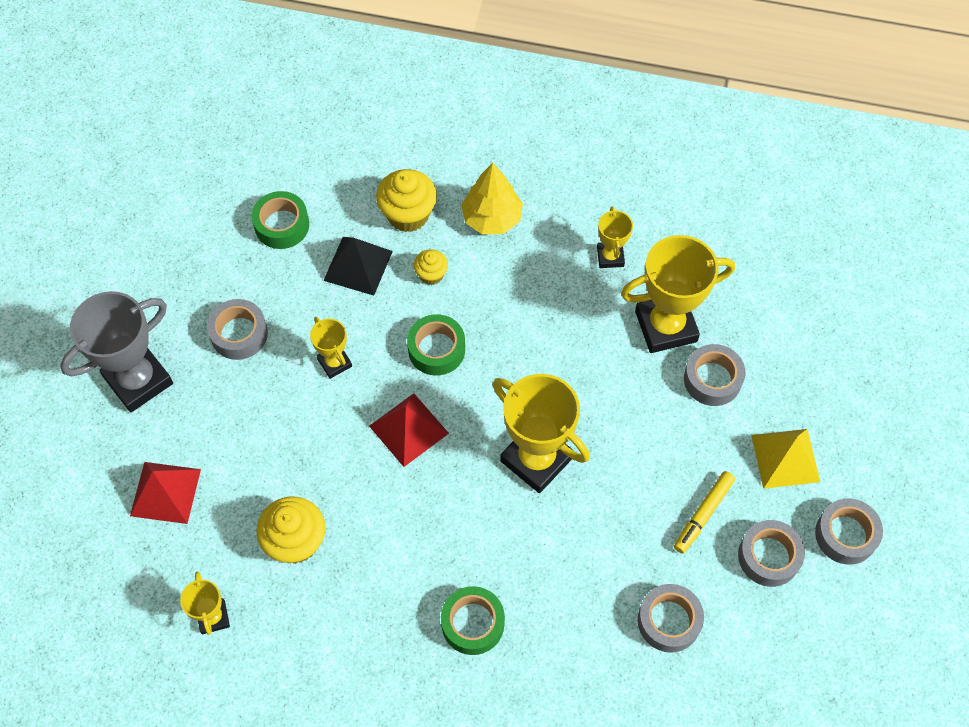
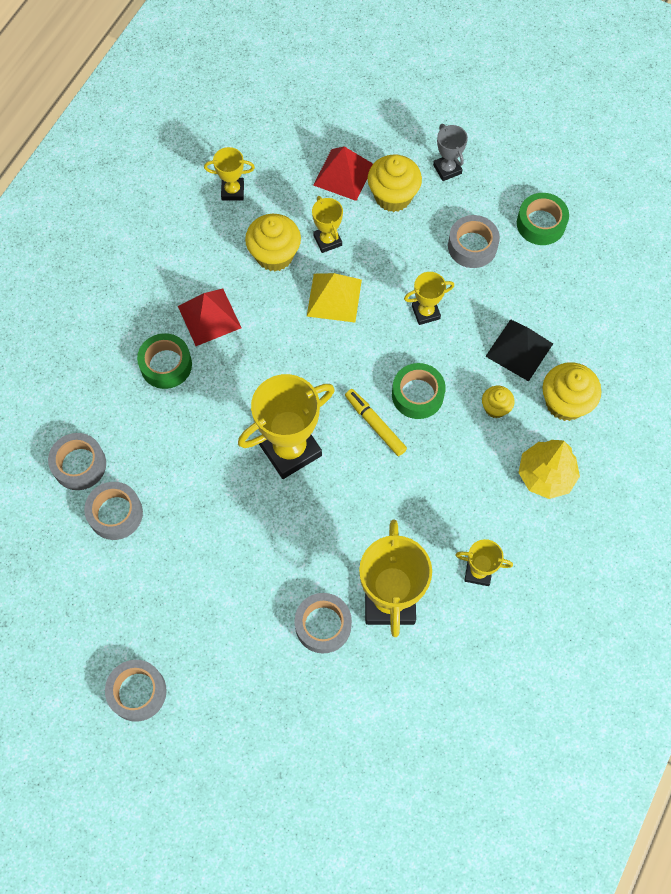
camera: 105 degrees right, 5 degrees up
grey trophy [60,291,173,412] -> grey trophy [433,124,468,181], size x0.51
green tape [252,191,309,249] -> green tape moved to [517,193,569,245]
red pyramid [369,393,449,467] -> red pyramid moved to [178,288,241,346]
yellow marker [674,471,735,553] -> yellow marker moved to [345,389,407,456]
grey tape [738,520,805,587] -> grey tape moved to [48,433,106,490]
yellow pyramid [751,429,820,489] -> yellow pyramid moved to [307,273,362,322]
none -> yellow trophy [312,196,343,253]
none -> yellow cupcake [367,154,422,212]

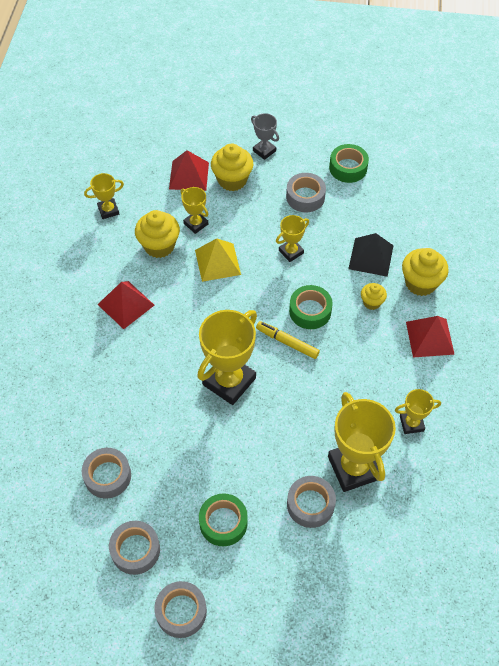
camera: 20 degrees left, 10 degrees down
grey tape [48,433,106,490] -> grey tape moved to [109,521,160,575]
green tape [137,333,192,389] -> green tape moved to [199,493,248,546]
yellow tree [518,440,580,499] -> red pyramid [406,316,455,357]

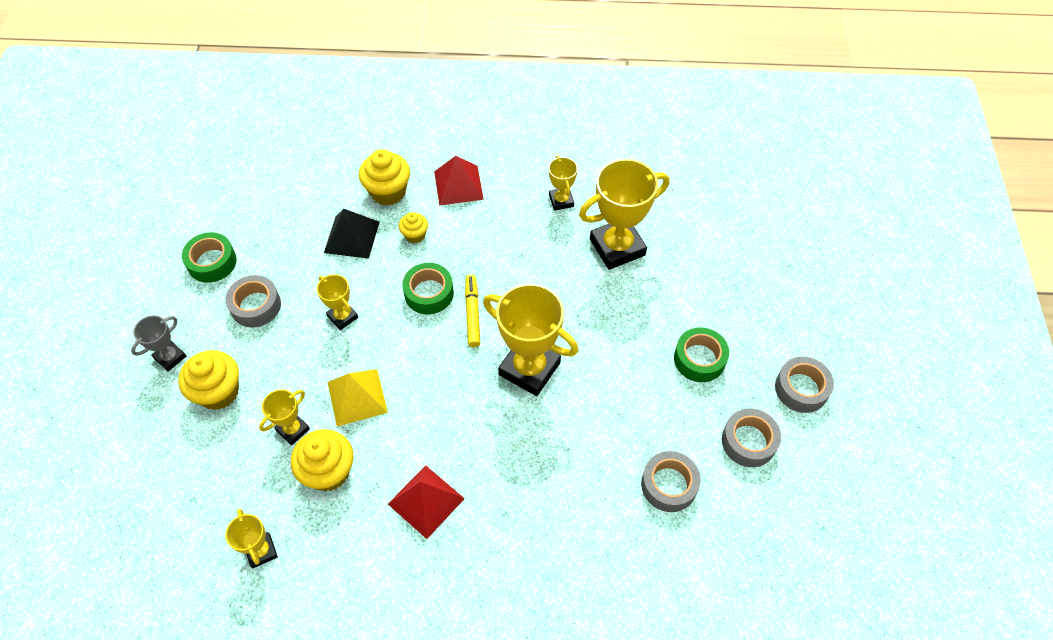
camera: 95 degrees left, 0 degrees up
red pyramid [169,150,209,191] -> none
yellow marker [256,321,320,359] -> yellow marker turned 150 degrees clockwise [465,275,480,347]
grey tape [287,476,336,528] -> none

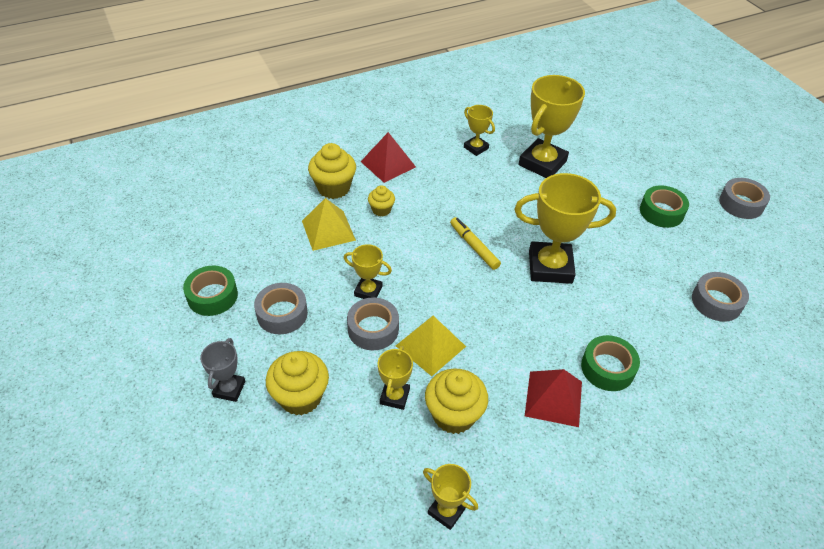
camera: 30 degrees left, 10 degrees down
black pyramid [324,209,379,259] -> yellow pyramid [302,198,356,251]
green tape [402,263,454,314] -> green tape moved to [581,335,640,391]
grey tape [722,409,781,467] -> grey tape moved to [347,297,399,350]

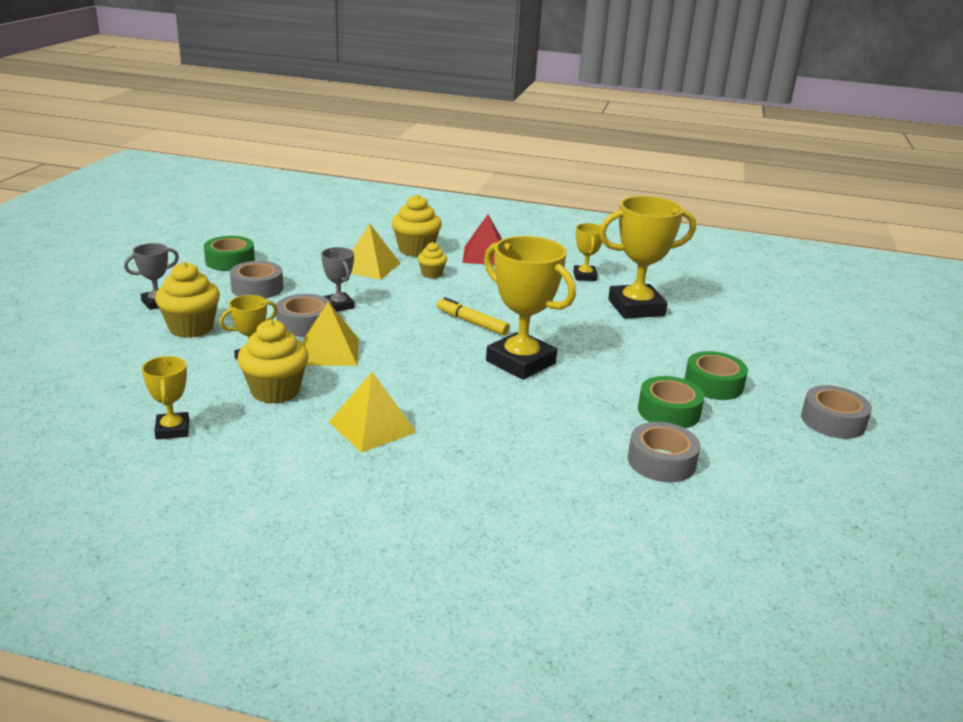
camera: 40 degrees right, 20 degrees down
yellow trophy [344,244,392,299] -> grey trophy [321,247,355,312]
yellow marker [450,217,501,270] -> yellow marker turned 60 degrees counterclockwise [437,297,510,335]
red pyramid [525,369,582,427] -> yellow pyramid [329,372,416,453]
green tape [581,335,640,391] -> green tape moved to [638,376,704,428]

